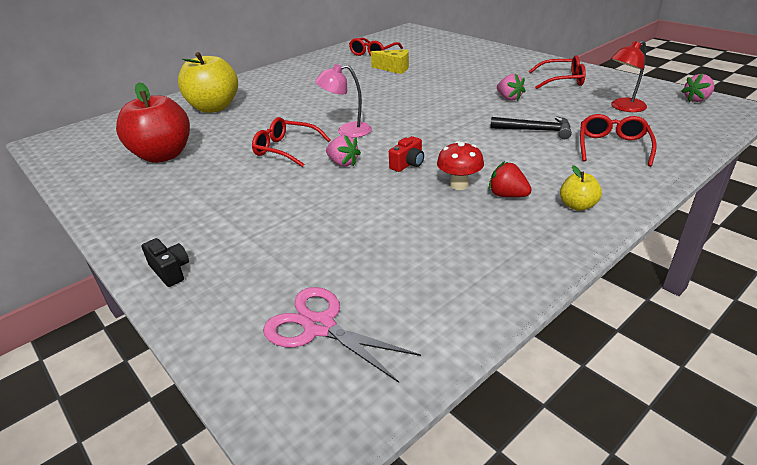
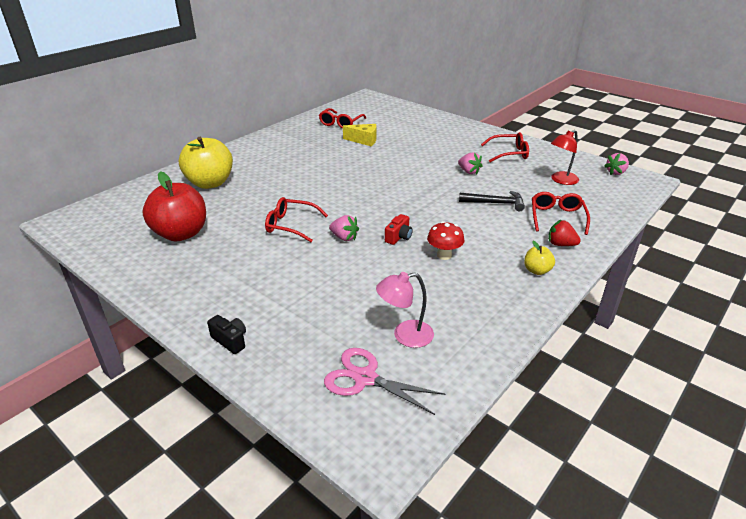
camera: 10 degrees left, 0 degrees up
pink lamp [315,64,372,138] -> pink lamp moved to [376,272,434,348]
red strawberry [489,161,532,197] -> red strawberry moved to [548,220,581,246]

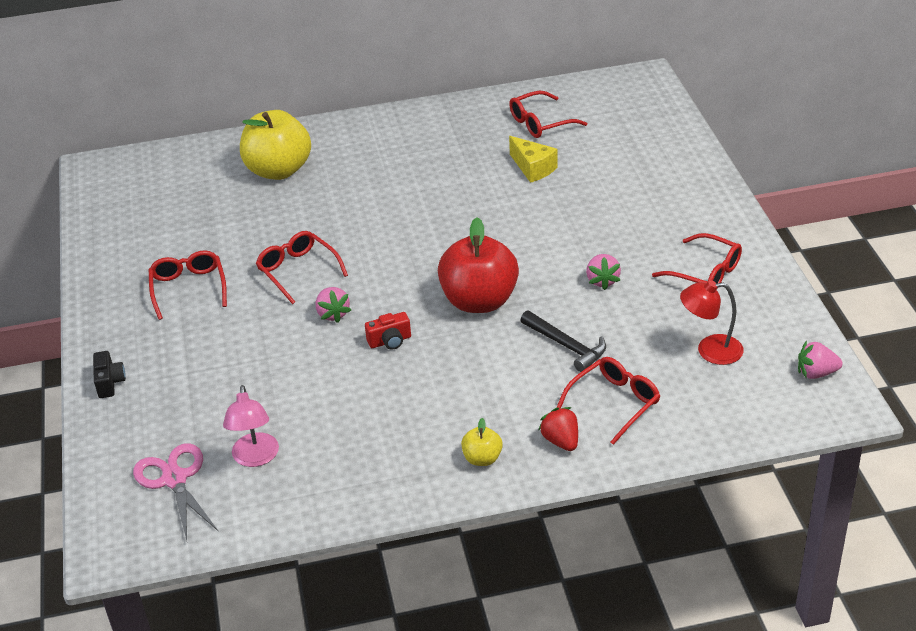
camera: 40 degrees right, 5 degrees up
red apple [142,171,206,241] -> red apple moved to [438,217,519,313]
pink lamp [376,272,434,348] -> pink lamp turned 120 degrees counterclockwise [223,385,279,467]
red mushroom [427,221,465,260] -> none
none -> red glasses [149,250,227,320]

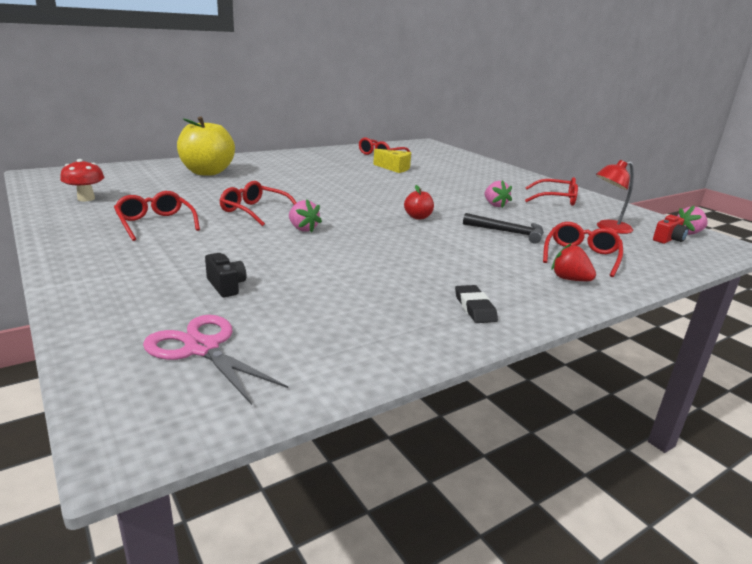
camera: 25 degrees left, 15 degrees down
black camera [93,351,126,398] -> black camera moved to [205,253,246,297]
pink lamp [223,385,279,467] -> none
red camera [365,312,411,350] -> red camera moved to [653,215,689,244]
red apple [438,217,519,313] -> red apple [404,185,434,219], size x0.45
yellow apple [461,418,503,466] -> none
none -> red mushroom [60,159,104,201]
none -> black eraser [455,285,498,323]

